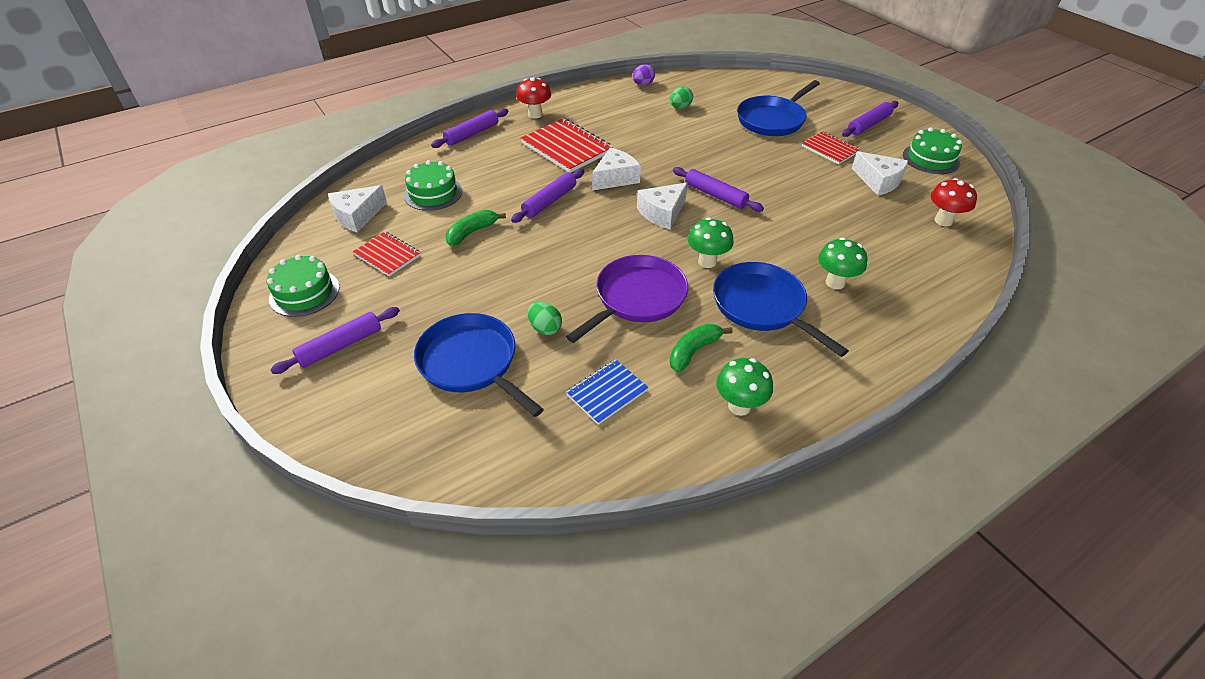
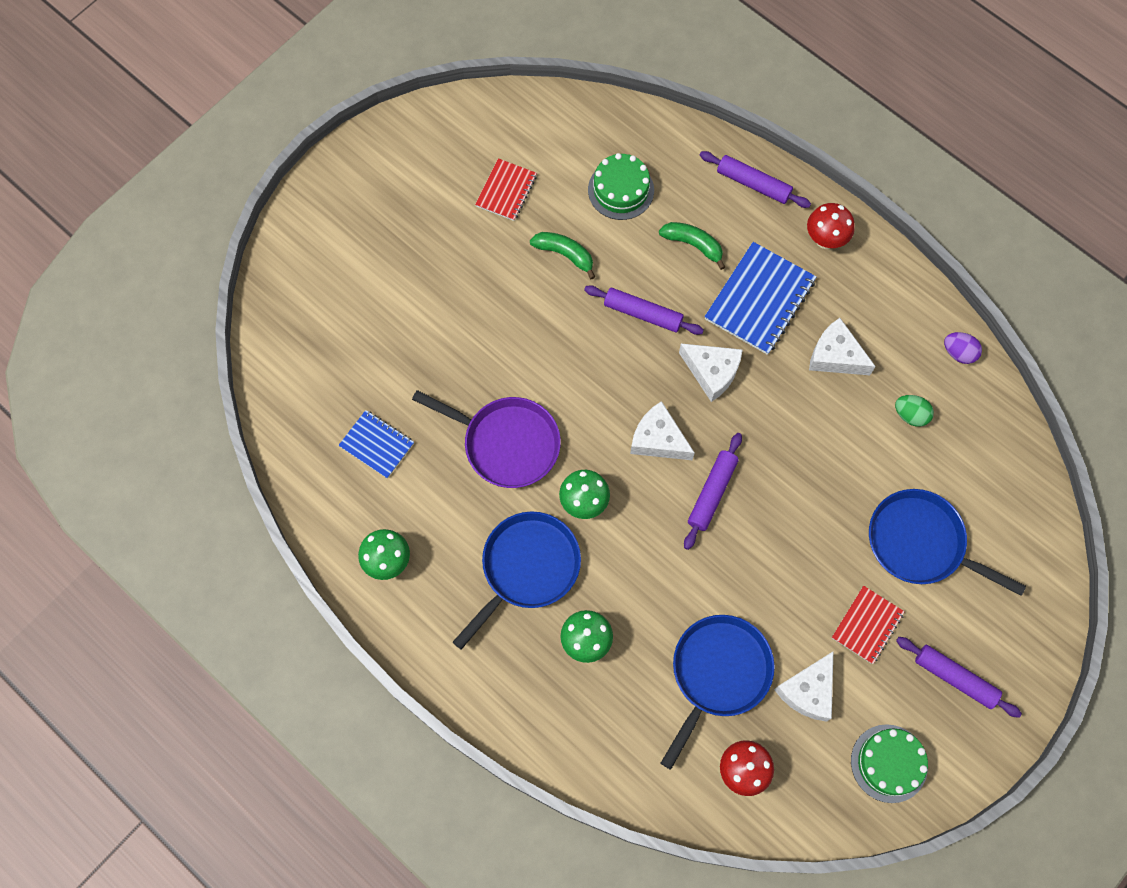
camera: 75 degrees right, 25 degrees up
green cake [267,255,339,317] -> none
purple rolling pin [270,307,400,374] -> none
white cheese [328,185,387,233] -> white cheese moved to [809,318,876,375]
blue pan [414,313,544,417] -> blue pan moved to [661,615,775,770]
red notebook [521,118,613,173] -> blue notebook [704,242,816,355]
green egg [528,302,562,335] -> none
green banana [670,324,733,373] -> green banana moved to [659,222,725,270]

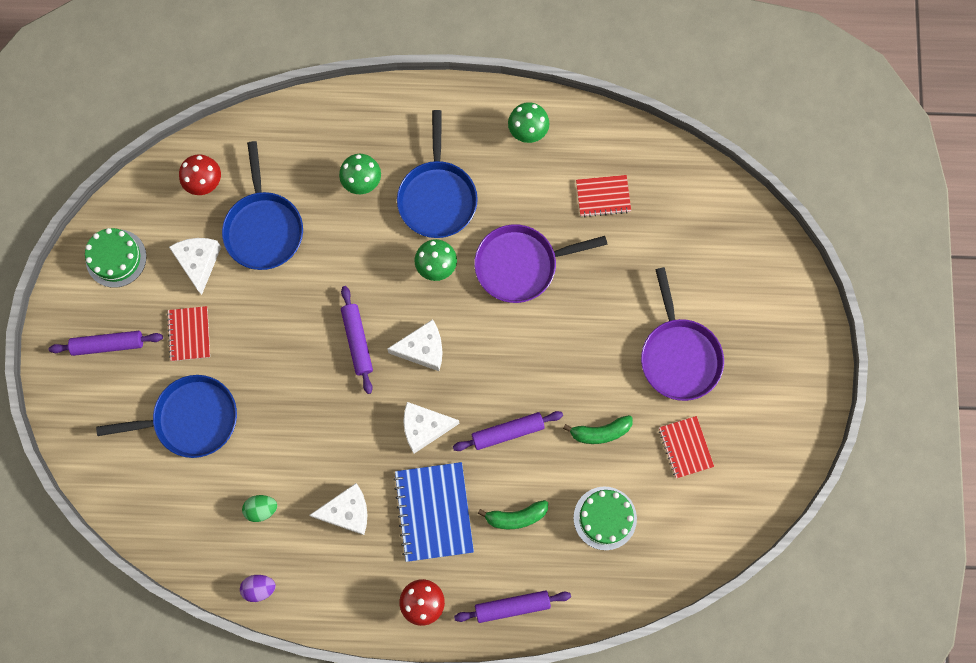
camera: 140 degrees right, 5 degrees up
blue notebook [338,410,414,479] -> red notebook [576,175,631,217]
none -> purple pan [641,267,724,401]

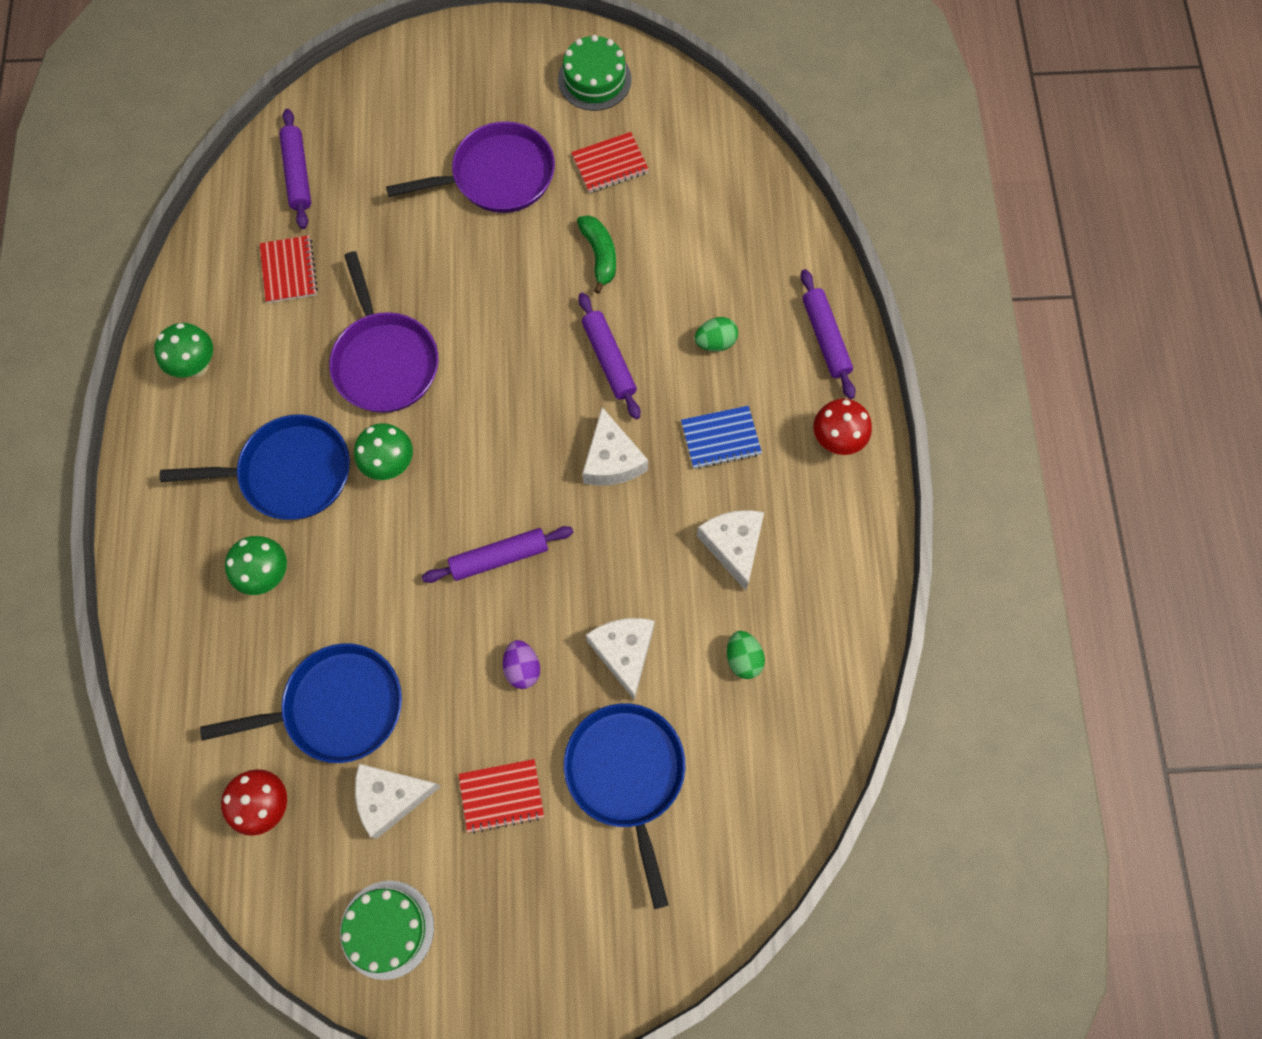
camera: 95 degrees left, 5 degrees down
purple rolling pin [49,331,163,356] -> purple rolling pin moved to [279,109,311,229]
purple egg [240,575,276,602] -> purple egg moved to [503,640,540,689]
white cheese [387,319,443,371] -> white cheese moved to [586,618,655,701]
blue notebook [393,462,474,562] -> blue notebook [681,406,762,469], size x0.60
green banana [477,500,548,529] -> green egg [695,317,738,352]
green cake [573,487,637,550] -> green cake moved to [558,35,631,111]

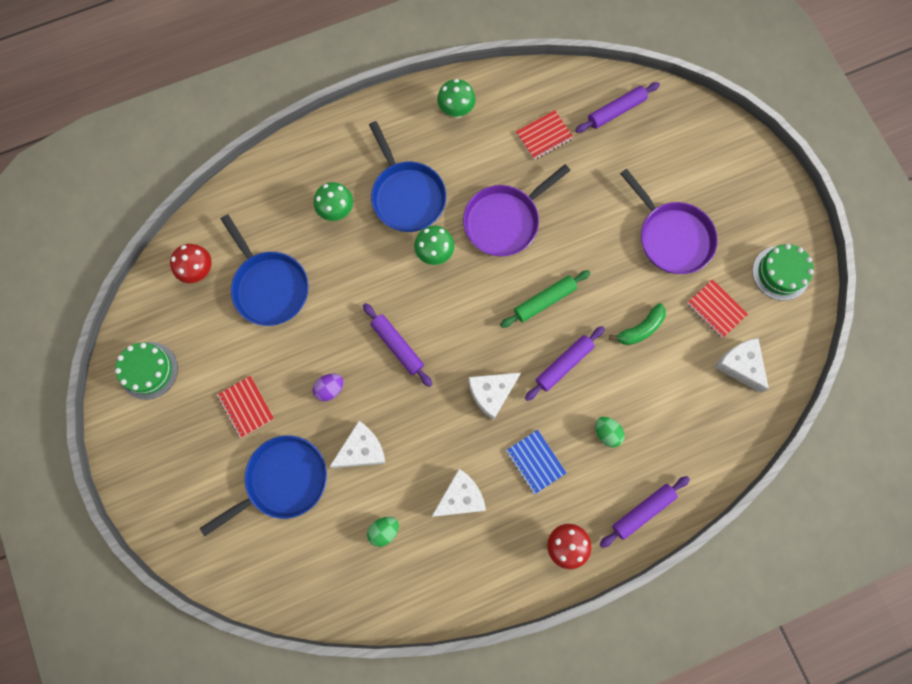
camera: 70 degrees right, 5 degrees up
white cheese [355,764,441,839] -> white cheese moved to [714,338,769,393]
none -> green rolling pin [500,270,591,328]

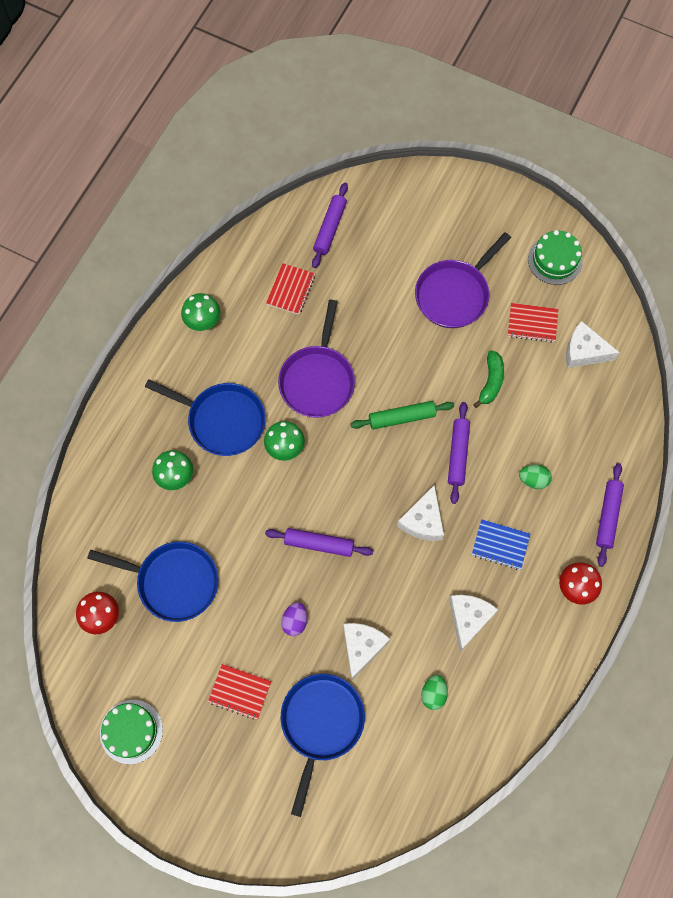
camera: 40 degrees left, 5 degrees down
green rolling pin [500,270,591,328] -> green rolling pin turned 60 degrees clockwise [351,401,454,429]
purple pan [620,169,718,274] -> purple pan turned 120 degrees clockwise [415,232,511,328]

